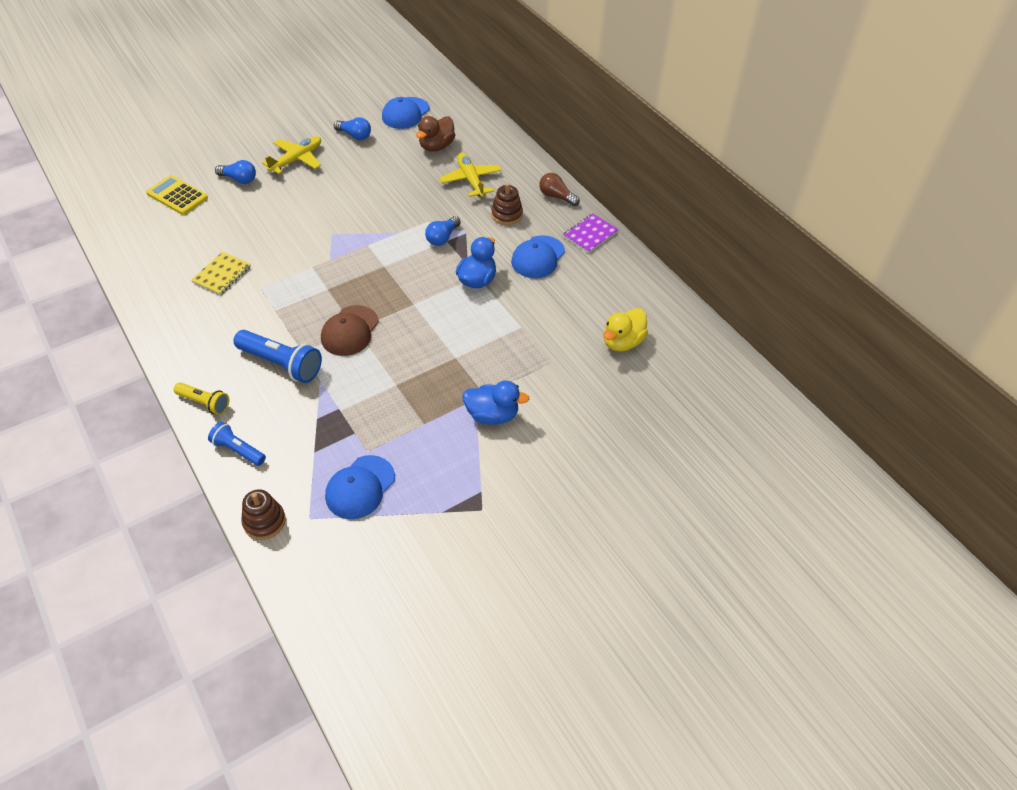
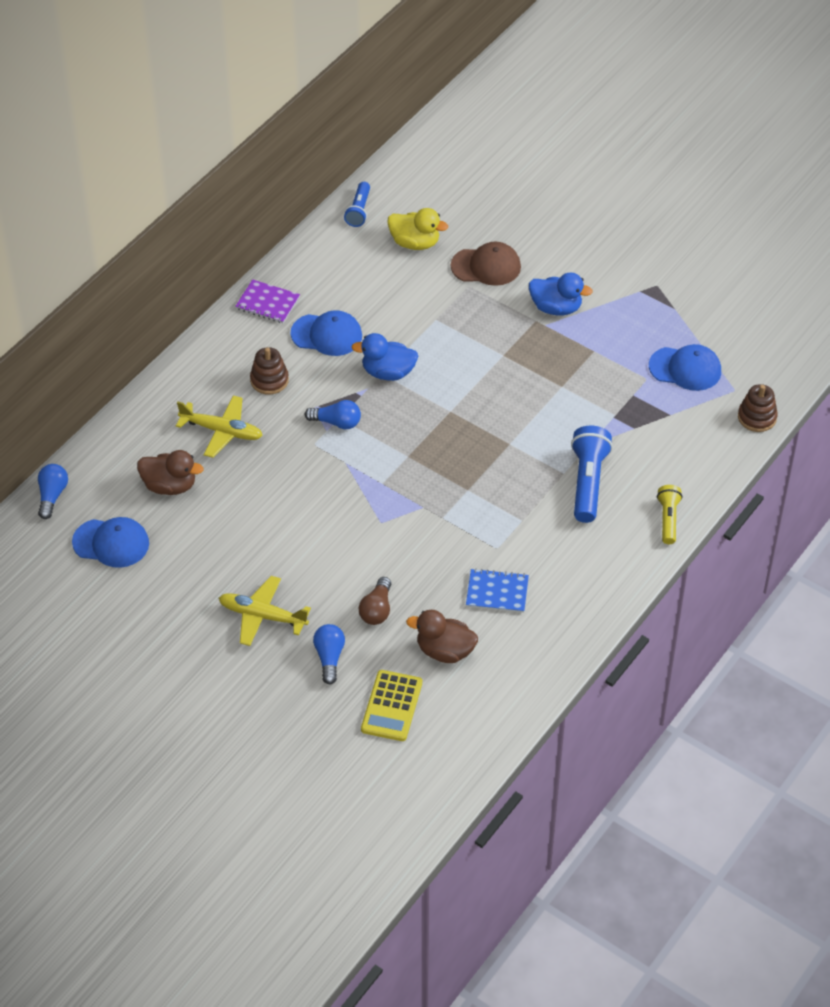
camera: 110 degrees left, 0 degrees up
yellow notebook [191,252,251,295] -> blue notebook [466,568,529,613]
blue flashlight [208,422,266,466] -> blue flashlight moved to [344,182,370,227]
brown cap [321,305,379,356] -> brown cap moved to [451,241,521,286]
blue light bulb [334,117,371,140] -> blue light bulb moved to [38,464,68,519]
yellow plane [439,153,502,197] -> yellow plane turned 120 degrees counterclockwise [176,395,263,458]
blue duck [462,381,529,424] -> blue duck turned 120 degrees clockwise [529,273,593,316]
brown light bulb [539,173,580,206] -> brown light bulb moved to [359,577,391,625]
none -> brown duck [406,610,478,663]

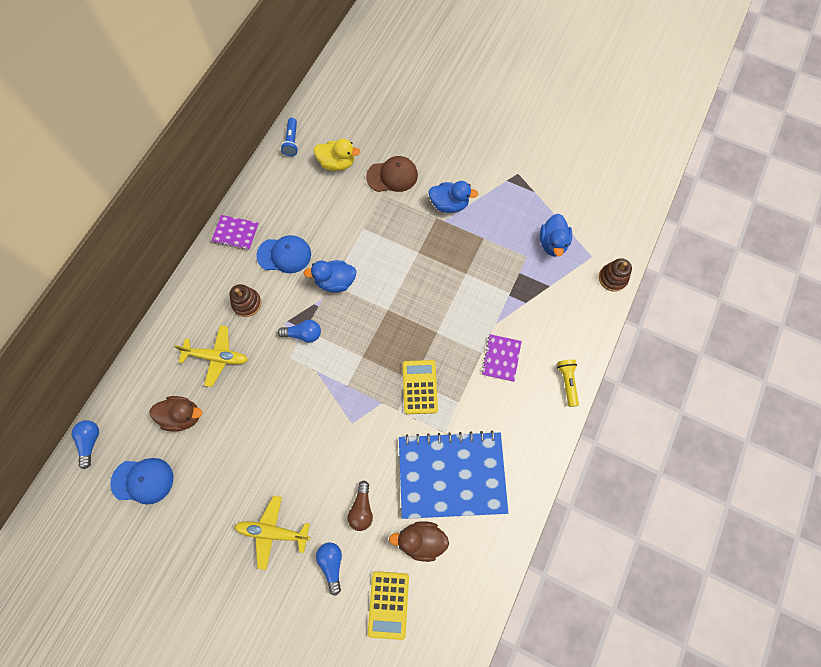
camera: 10 degrees left, 20 degrees up
blue notebook [466,568,529,613] -> blue notebook [399,431,508,519], size x2.27
blue flashlight [571,426,613,523] -> purple notebook [481,334,522,382]
blue cap [649,344,721,391] -> blue duck [540,214,572,257]
none -> yellow calculator [403,360,438,414]

